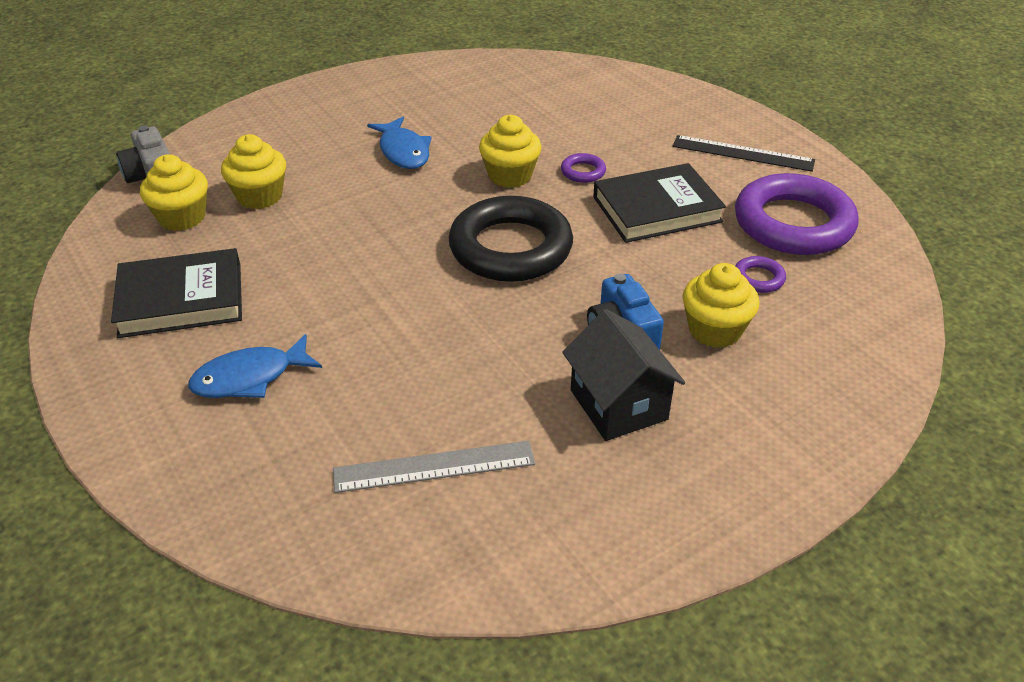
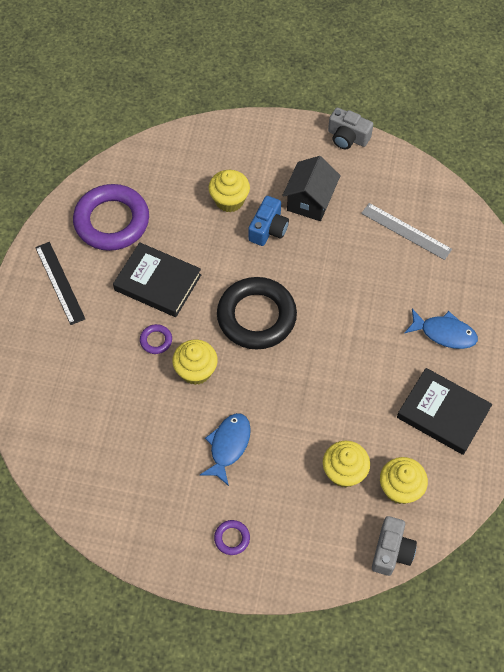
camera: 135 degrees left, 20 degrees up
purple ring [735,256,786,293] -> purple ring moved to [214,520,250,555]
none -> grey camera [328,108,373,149]

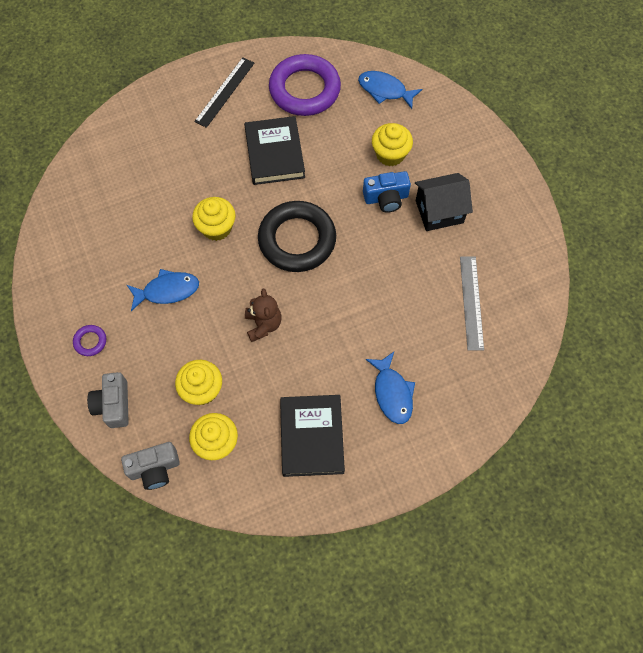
camera: 55 degrees right, 5 degrees up
purple ring [140,324,172,354] -> none
grey camera [328,108,373,149] -> grey camera moved to [87,372,129,428]
none -> brown teddy bear [245,289,281,342]
none -> blue fish [358,71,422,109]

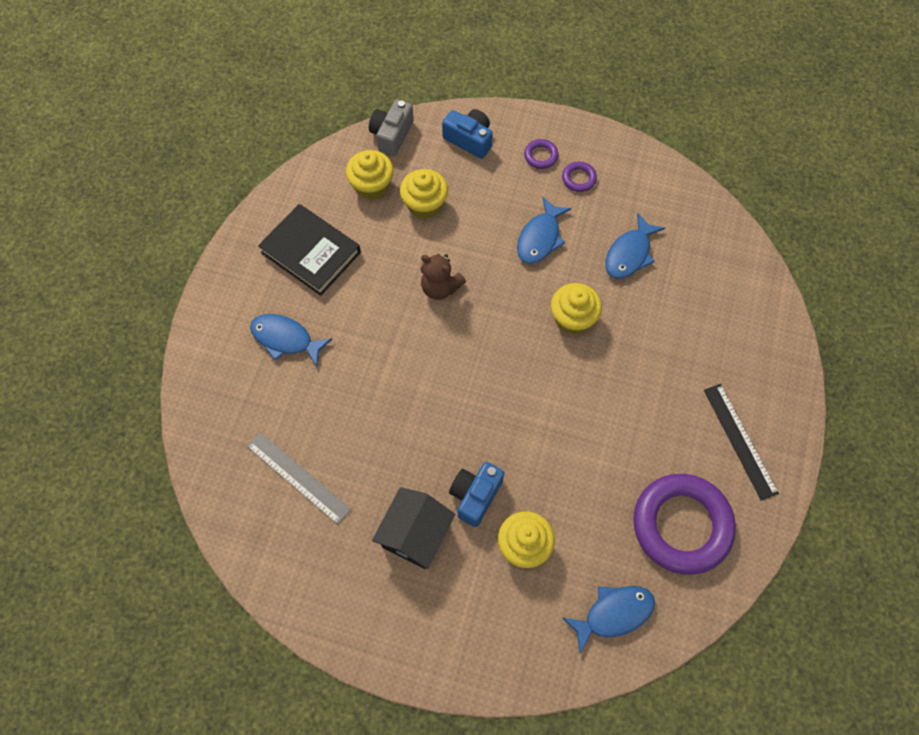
camera: 130 degrees right, 0 degrees up
grey camera [87,372,129,428] -> blue camera [442,109,493,159]
black book [244,116,305,185] -> none
black ring [258,201,336,272] -> none
none -> purple ring [562,161,597,192]
none -> blue fish [605,213,665,279]

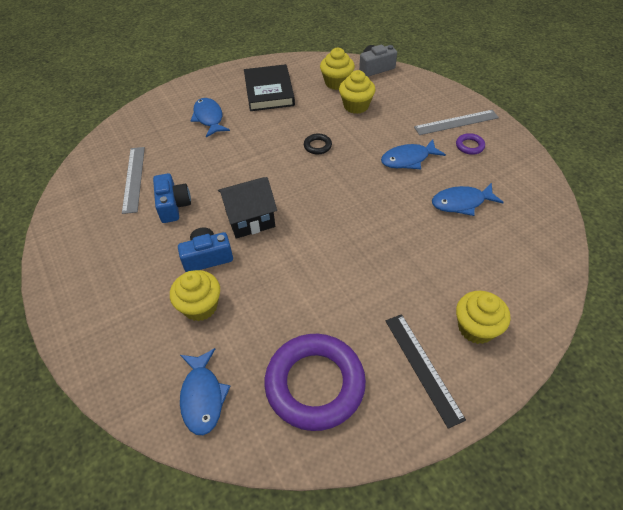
camera: 45 degrees right, 15 degrees down
black house [372,487,455,569] -> black house moved to [218,177,277,239]
brown teddy bear [420,254,466,300] -> black ring [304,134,332,155]
blue camera [442,109,493,159] -> blue camera moved to [153,173,191,223]
purple ring [524,139,558,169] -> grey ruler [414,110,499,135]
yellow cupcake [551,283,602,334] -> yellow cupcake moved to [456,291,510,344]
blue fish [563,586,655,653] -> blue fish turned 60 degrees clockwise [180,348,230,435]
black ruler [704,384,779,501] -> black ruler turned 45 degrees counterclockwise [386,314,466,429]

